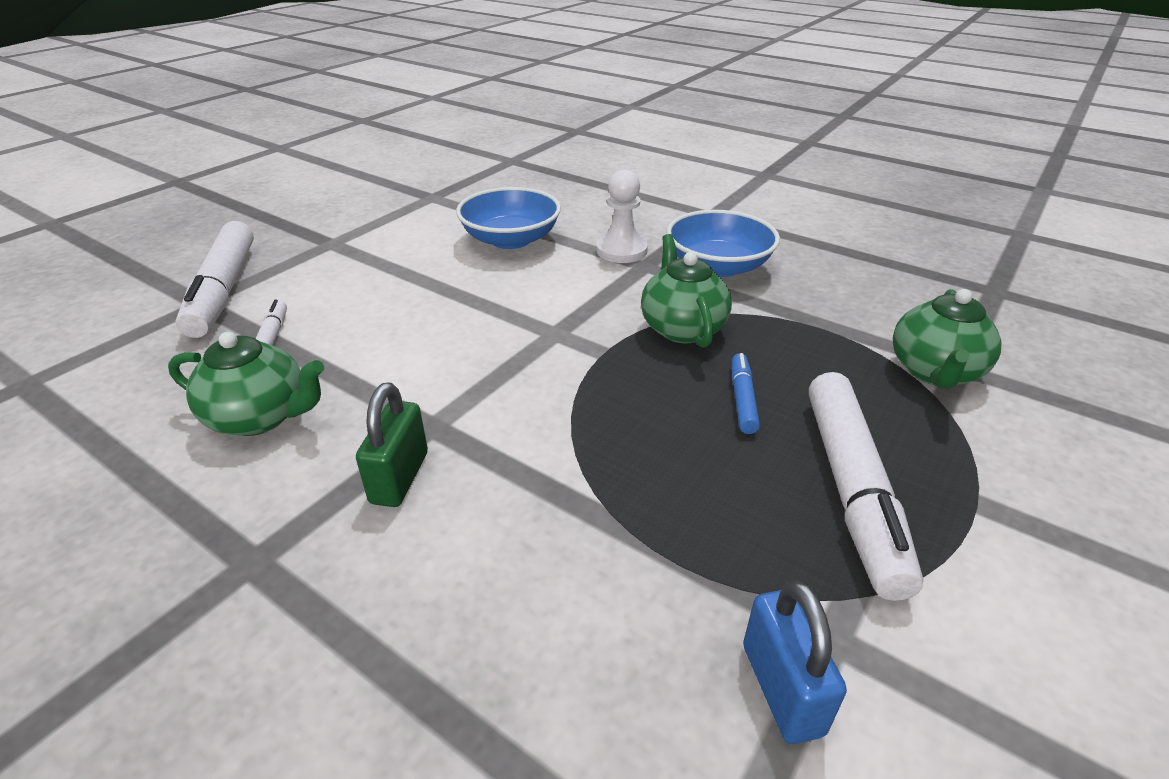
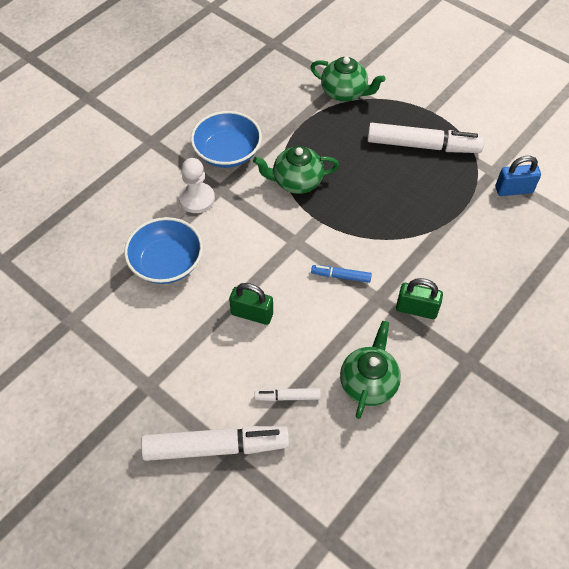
camera: 85 degrees left, 20 degrees up
blue marker [732,353,760,434] -> blue marker moved to [311,265,372,283]
none -> green padlock [229,283,273,325]

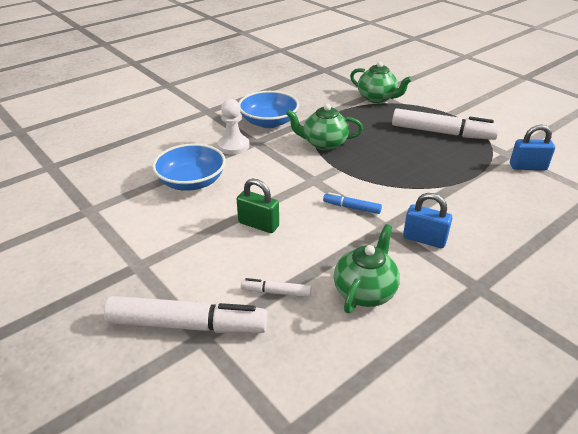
camera: 10 degrees right, 20 degrees down
green padlock [396,278,443,319] -> blue padlock [403,193,452,248]

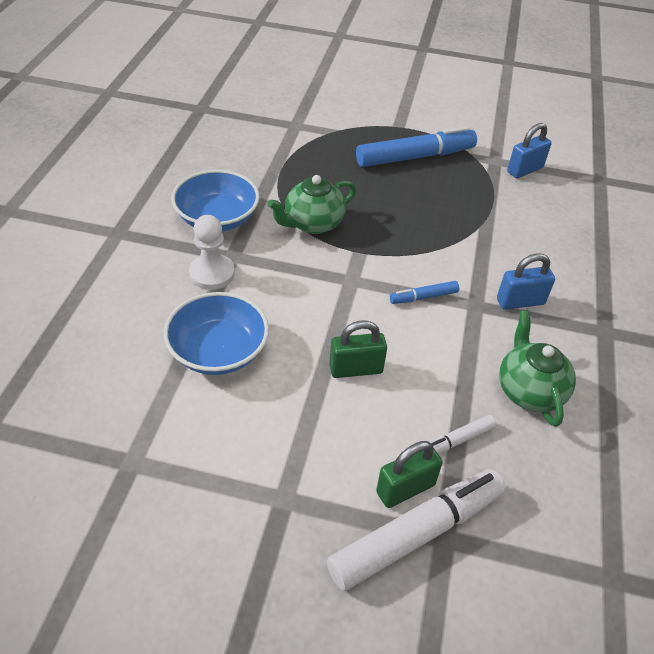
camera: 40 degrees left, 10 degrees up
green teapot [350,61,412,103] -> none
white marker [392,108,499,140] -> blue marker [356,126,477,167]
none -> green padlock [376,441,443,508]

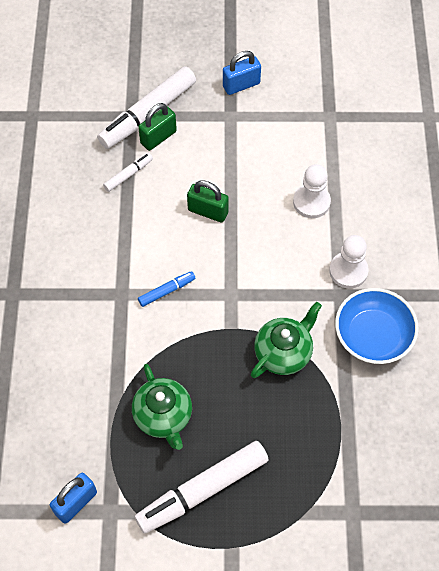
camera: 170 degrees right, 15 degrees up
blue bowl [164,292,269,375] -> white pawn [293,164,331,218]
green padlock [329,320,387,378] -> green padlock turned 45 degrees clockwise [187,180,229,223]
blue marker [356,126,477,167] -> white marker [135,441,269,534]
blue padlock [497,253,555,310] -> blue padlock moved to [223,51,261,95]
green teapot [499,310,576,427] -> green teapot moved to [132,364,192,450]

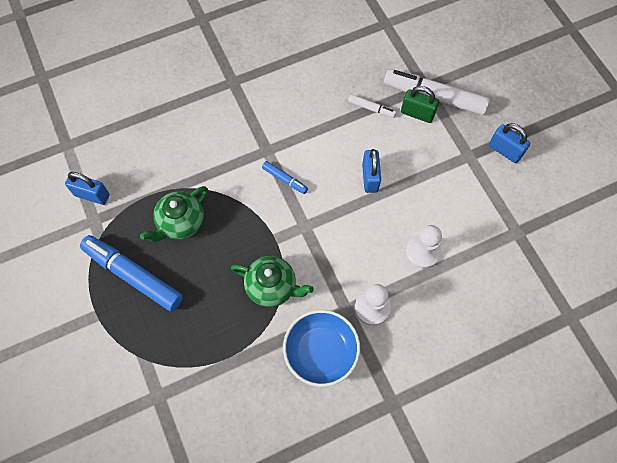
camera: 65 degrees right, 5 degrees up
white marker [135,441,269,534] -> blue marker [80,235,183,312]
green padlock [187,180,229,223] -> blue padlock [362,149,381,193]

